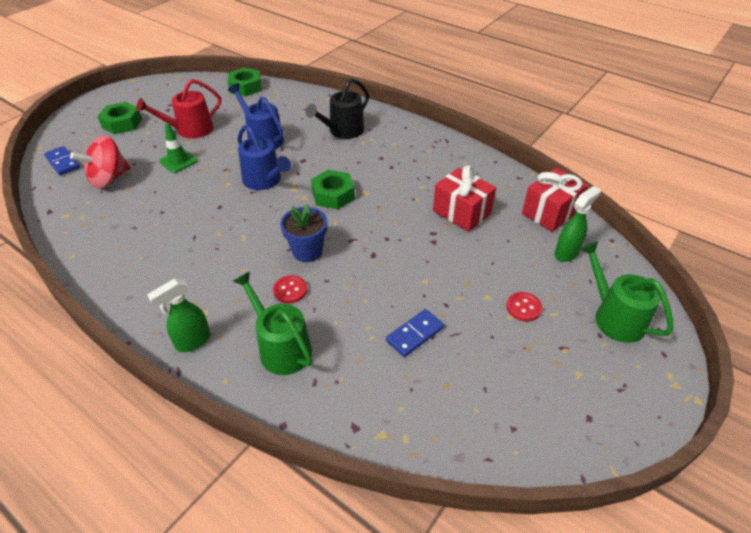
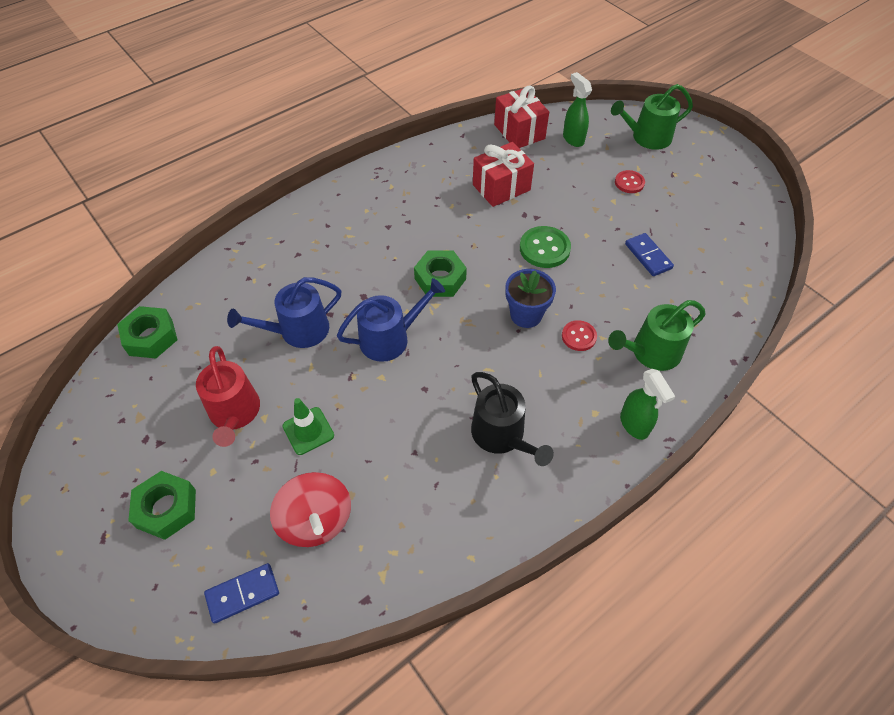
camera: 75 degrees left, 10 degrees up
black watering can [305,78,369,139] -> black watering can moved to [471,372,554,466]
none -> green button [520,226,571,268]

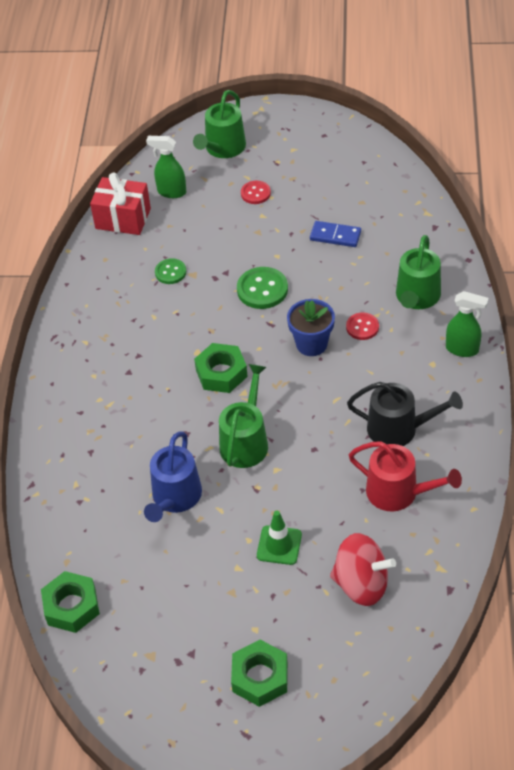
camera: 45 degrees left, 5 degrees down
red watering can [196,346,260,447] -> red watering can moved to [349,441,462,512]
blue domino [204,563,279,624] -> none
blue watering can [337,278,445,362] -> green watering can [219,364,268,468]
red gift [473,142,534,207] -> green button [155,258,186,284]

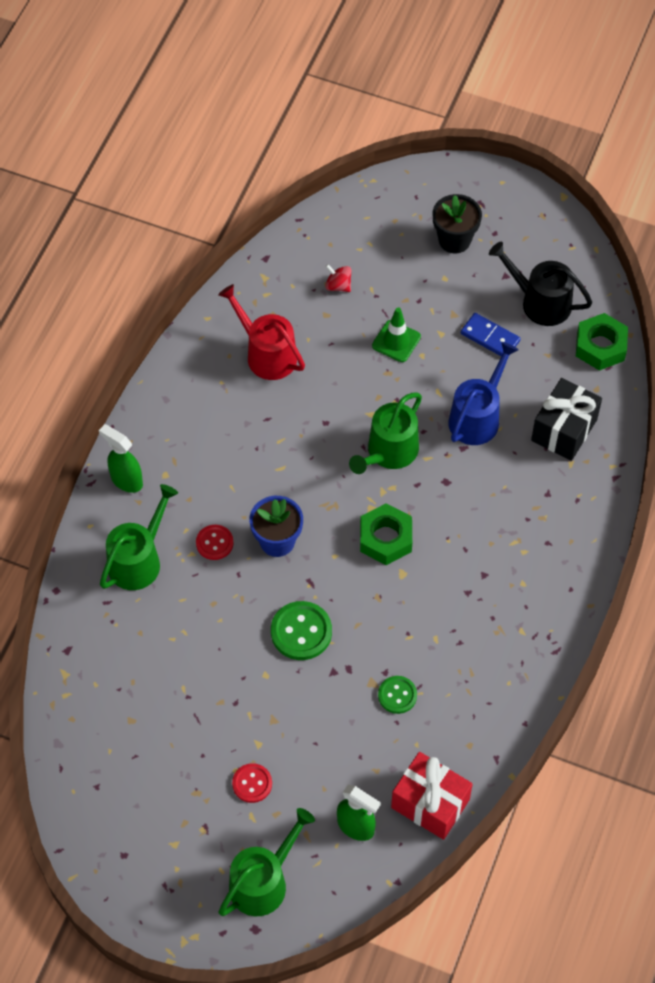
camera: 165 degrees left, 10 degrees up
green nut [231,640,288,707] -> black flower pot [432,194,482,253]
blue domino [310,221,361,247] -> blue domino moved to [461,313,520,356]
red spinning top [330,533,396,606] -> red spinning top [325,264,351,292], size x0.49
black watering can [347,382,463,446] -> black watering can moved to [489,242,592,326]
none -> black gift [531,378,602,461]

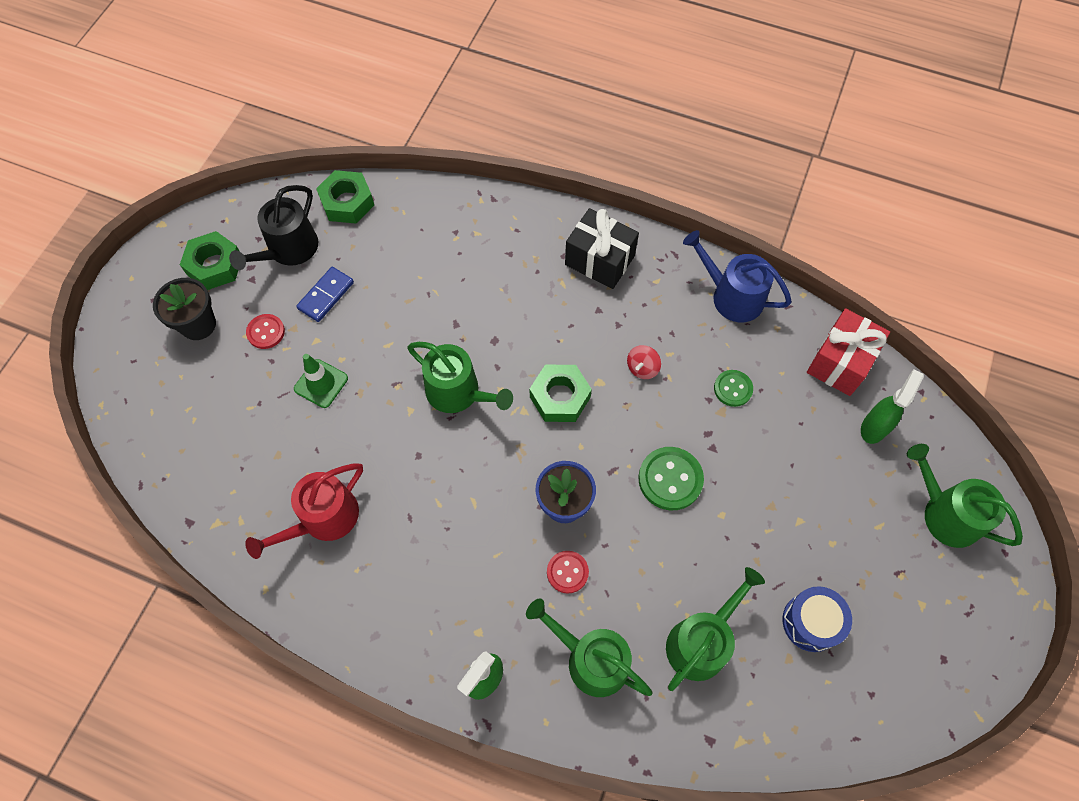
camera: 90 degrees left, 5 degrees up
red button [232,763,272,803] -> red button moved to [246,314,285,349]
red spinning top [325,264,351,292] -> red spinning top moved to [627,345,661,379]
blue watering can [448,342,518,445] -> blue watering can moved to [683,230,792,322]
black gift [531,378,602,461] -> black gift moved to [565,208,639,289]
none -> green nut [180,231,239,290]
none -> green watering can [666,567,765,691]
none -> blue drum [783,586,852,652]

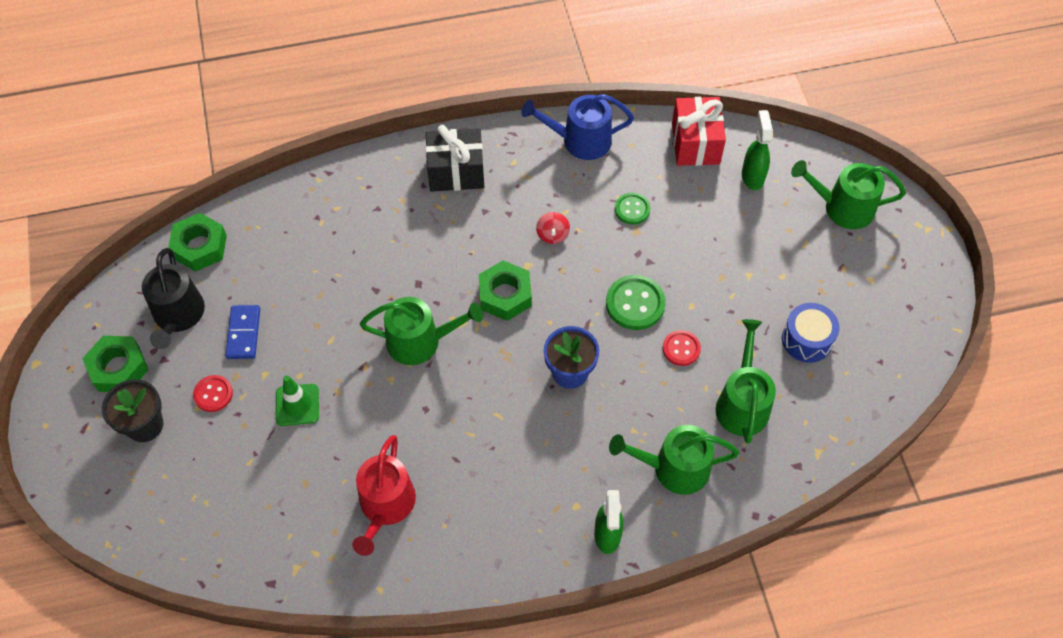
camera: 35 degrees left, 5 degrees down
red button [547,551,589,594] -> red button moved to [663,330,701,366]

